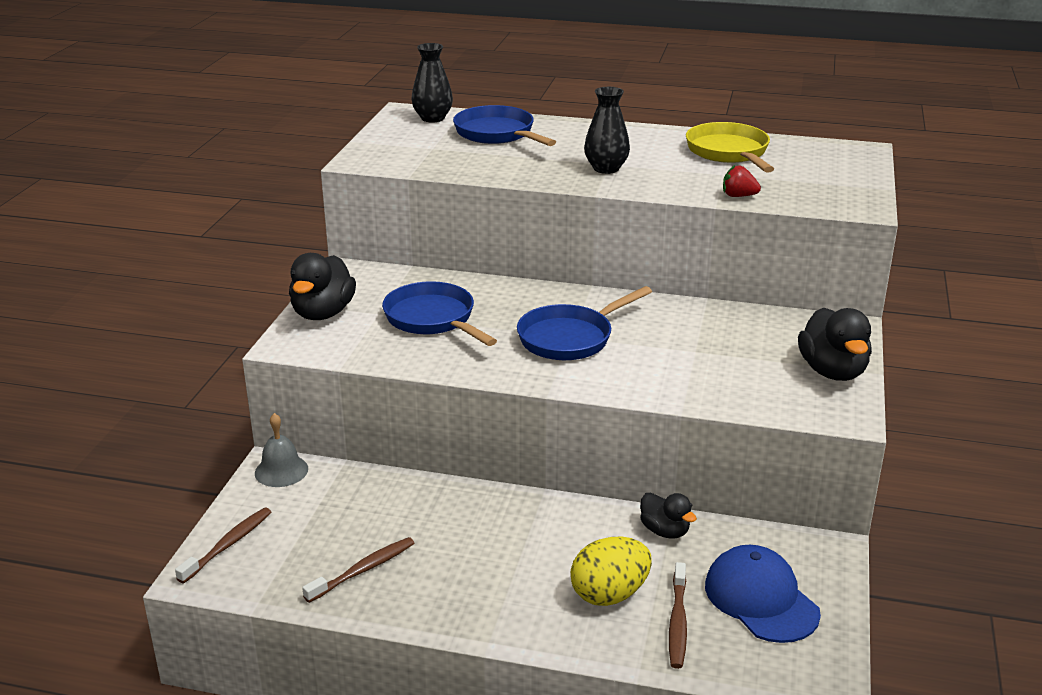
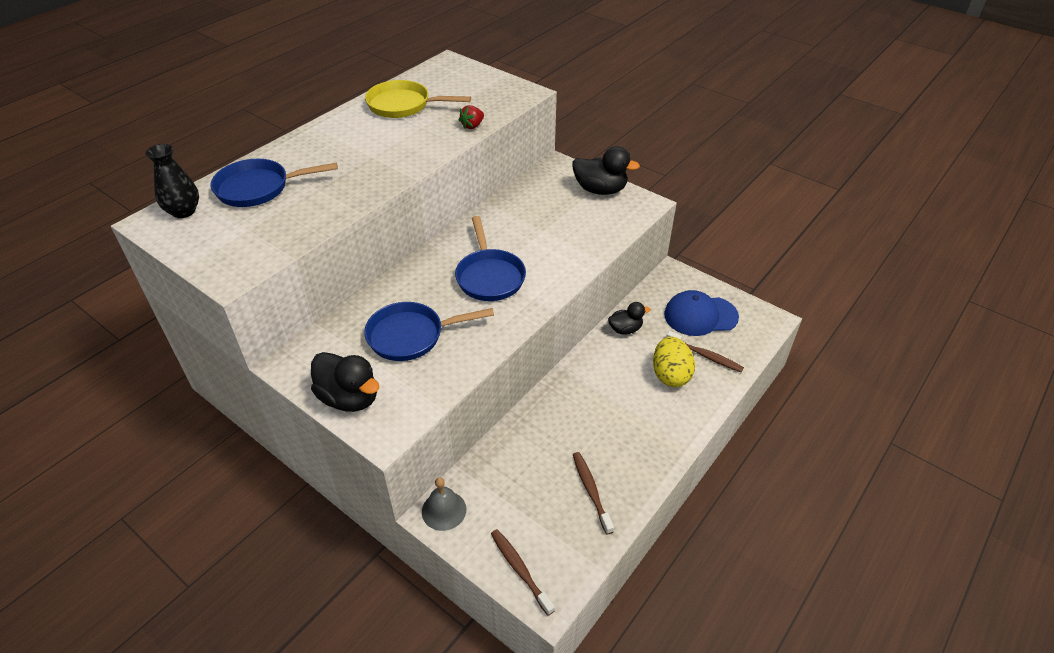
camera: 65 degrees left, 15 degrees up
black vase [584,87,630,174] -> none

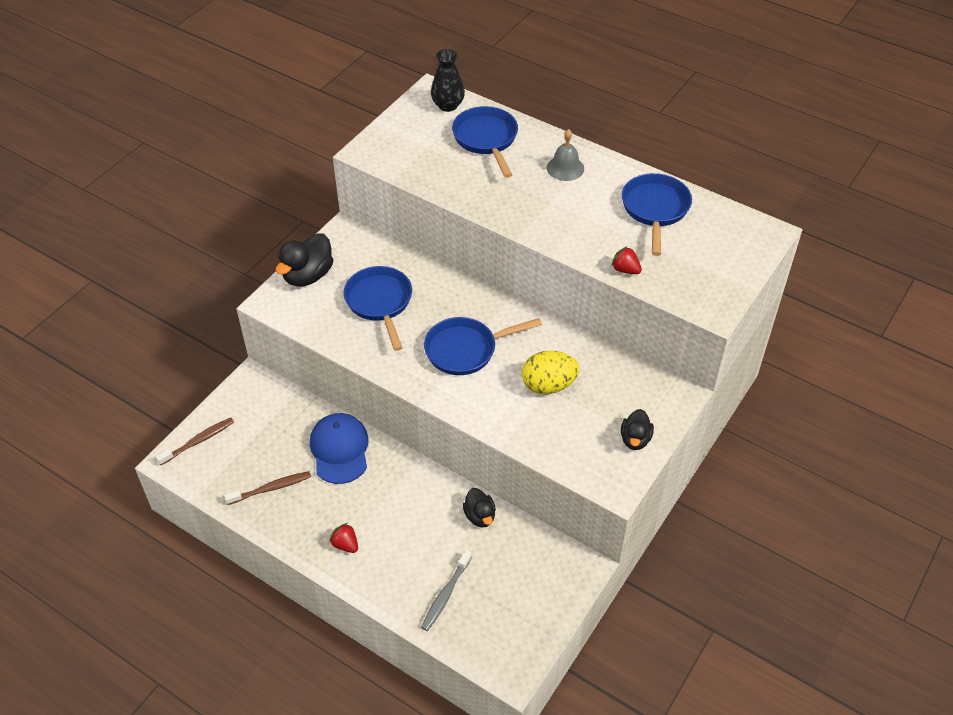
camera: 85 degrees right, 5 degrees up
yellow pan [365,80,471,118] -> blue pan [622,173,692,256]
grey bell [422,477,466,531] -> grey bell moved to [547,129,584,181]
black duck [572,146,640,195] -> black duck [621,409,654,450], size x0.62
yellow egg [653,337,695,387] -> yellow egg moved to [522,351,579,394]
blue cap [664,290,739,336] -> blue cap moved to [310,413,369,484]
brown toothbrush [666,331,744,372] -> grey toothbrush [421,550,472,631]
none -> red strawberry [329,523,358,553]

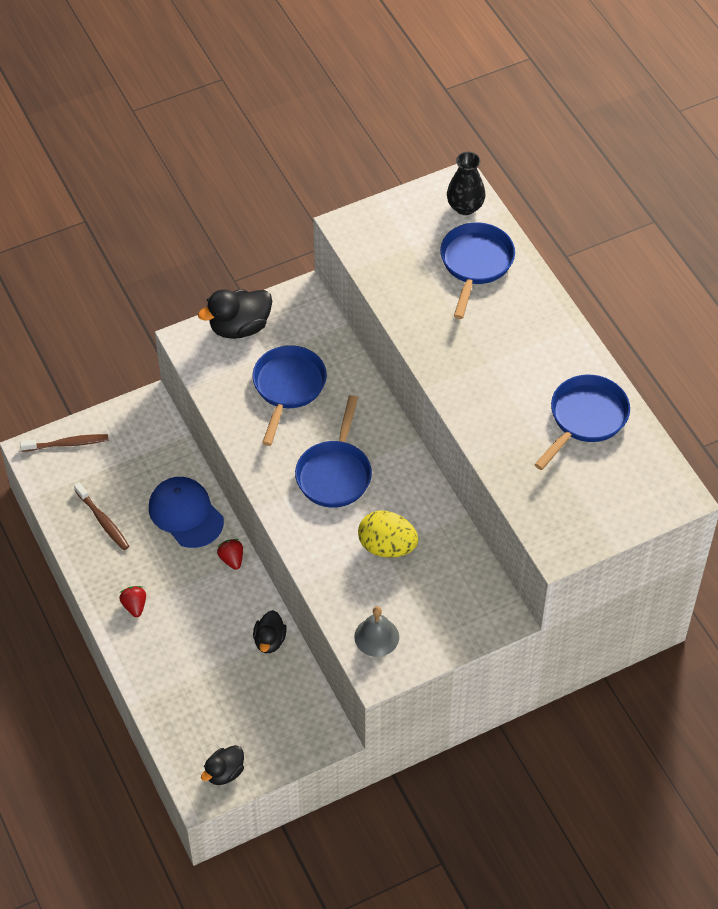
camera: 30 degrees right, 5 degrees up
brown toothbrush [224,471,311,505] -> brown toothbrush turned 45 degrees clockwise [74,482,129,550]
blue cap [310,413,369,484] -> blue cap turned 60 degrees counterclockwise [149,477,224,548]
grey toothbrush [421,550,472,631] -> none
blue pan [424,317,542,375] -> blue pan turned 90 degrees counterclockwise [295,395,372,508]
grey bell [547,129,584,181] -> grey bell moved to [354,606,399,657]
red strawberry [611,246,642,274] -> red strawberry moved to [217,539,243,570]
black duck [621,409,654,450] -> black duck moved to [201,745,244,785]

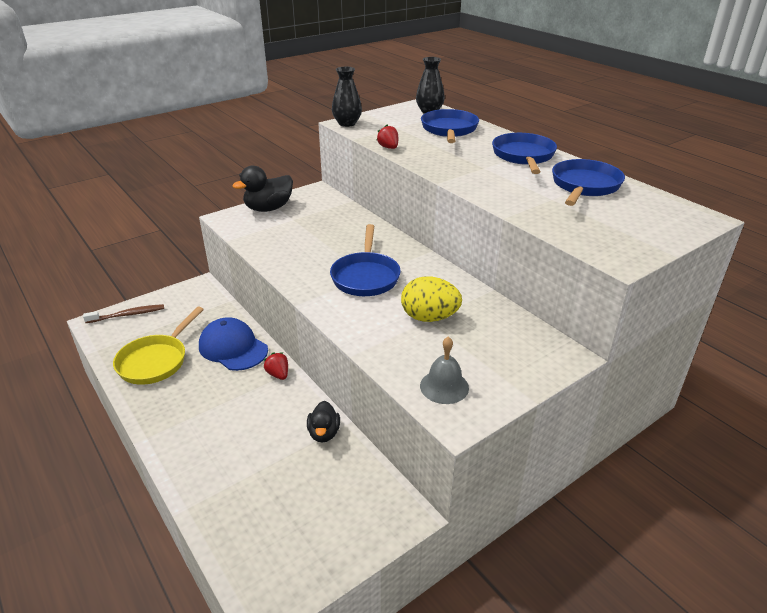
camera: 10 degrees left, 20 degrees down
brown toothbrush [74,482,129,550] -> yellow pan [113,307,204,385]
red strawberry [119,586,146,617] -> red strawberry moved to [377,125,398,149]
black duck [201,745,244,785] -> none
blue pan [253,345,327,446] -> blue pan moved to [492,133,557,174]
none -> black vase [332,67,362,127]

